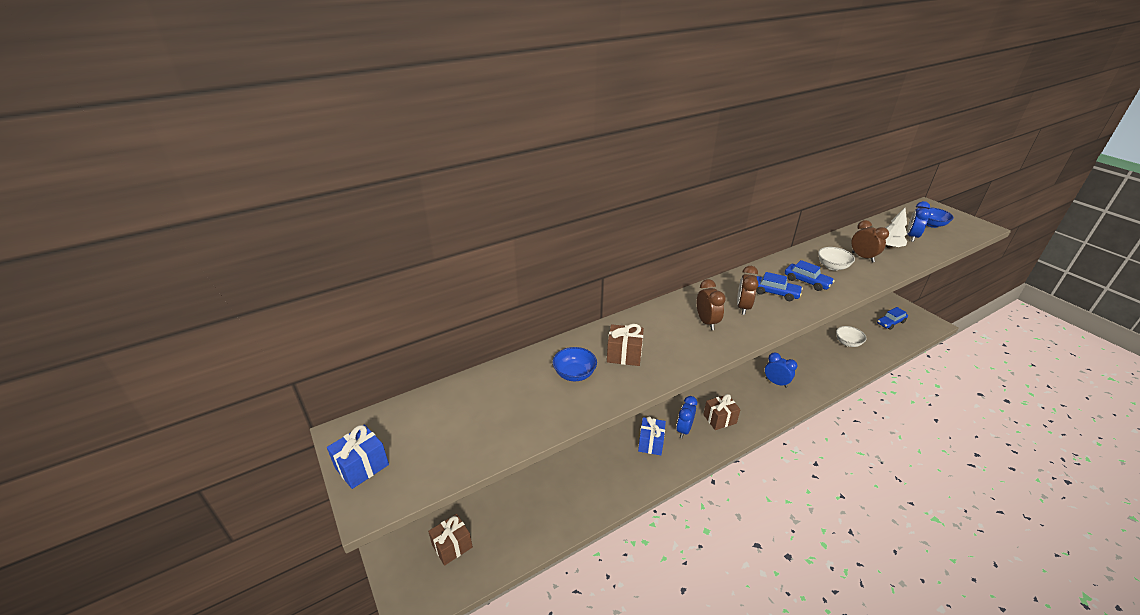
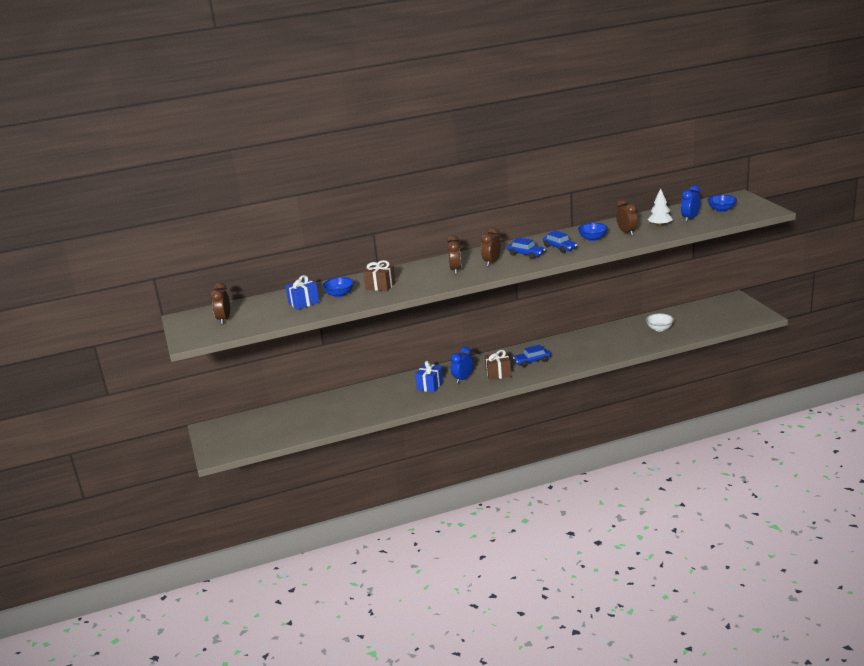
camera: 15 degrees right, 10 degrees down
blue gift [327,424,389,489] -> blue gift moved to [285,275,319,310]
brown gift [428,514,473,566] -> none
blue clock [765,353,797,388] -> none
white bowl [818,247,855,271] -> blue bowl [578,223,608,241]
blue car [877,307,908,330] -> blue car moved to [513,345,550,367]
none -> brown clock [210,283,230,324]

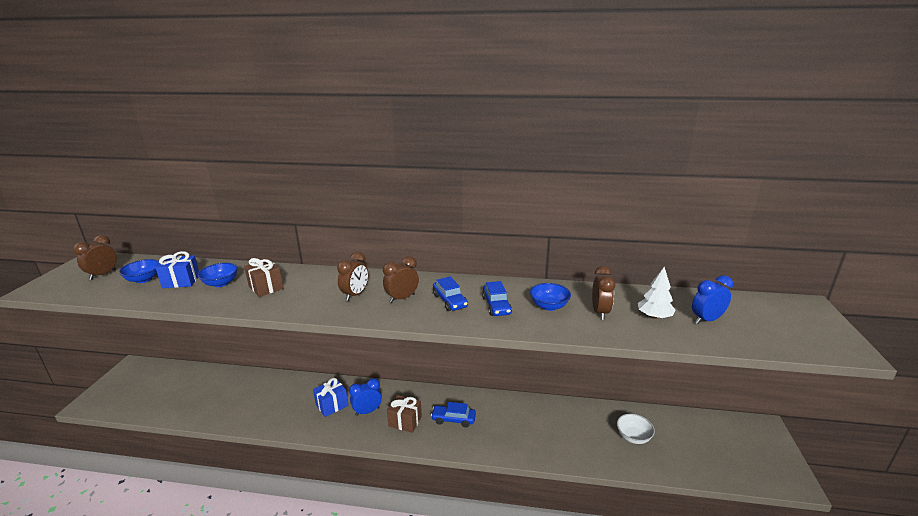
camera: 25 degrees right, 0 degrees up
blue bowl [707,195,737,212] -> blue bowl moved to [119,259,160,283]

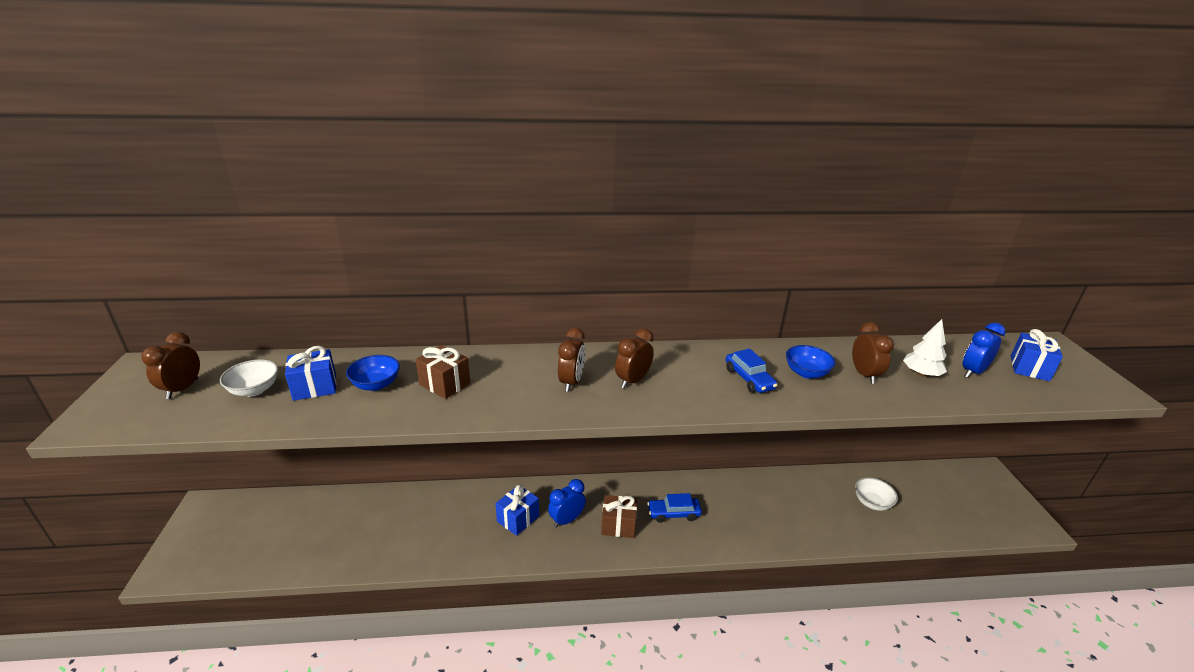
camera: 15 degrees left, 5 degrees up
blue bowl [119,259,160,283] -> white bowl [220,359,278,396]
blue car [433,277,468,311] -> none
none -> blue gift [1011,329,1063,381]

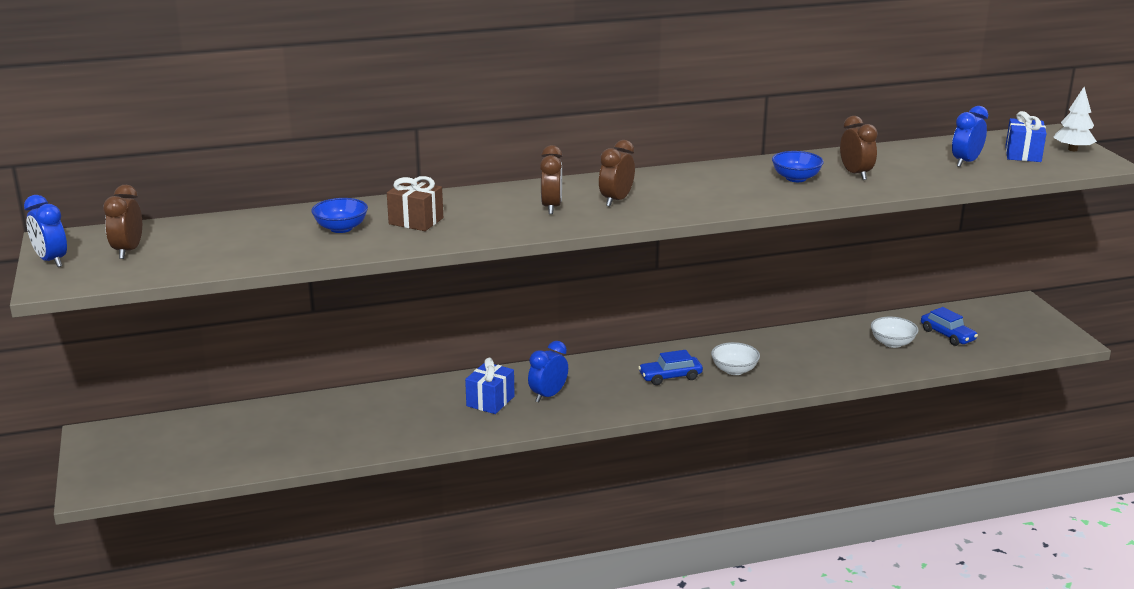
camera: 10 degrees left, 5 degrees down
white bowl [220,359,278,396] -> white bowl moved to [711,342,760,375]
blue gift [285,346,336,401] -> none
brown gift [601,495,637,538] -> none
blue car [726,349,778,393] -> blue car moved to [921,307,978,346]
white tree [903,319,947,377] -> white tree moved to [1053,87,1097,151]
none -> blue clock [24,195,67,267]

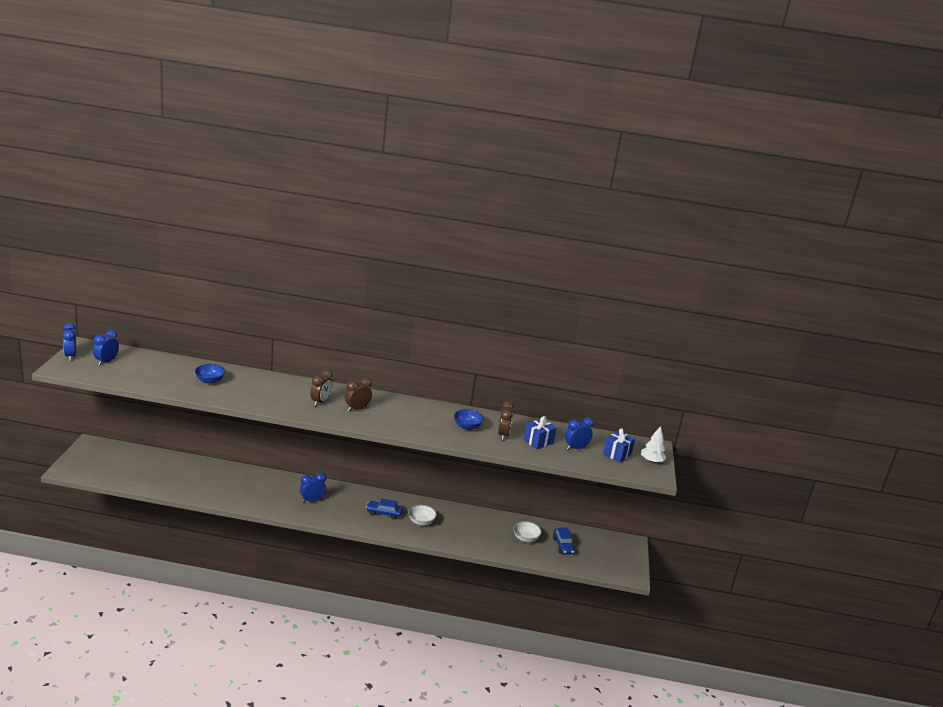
camera: 20 degrees right, 0 degrees up
brown clock [103,185,142,259] -> blue clock [93,330,119,365]
brown gift [387,176,443,231] -> none
blue gift [465,358,515,414] -> blue gift moved to [523,416,556,449]

